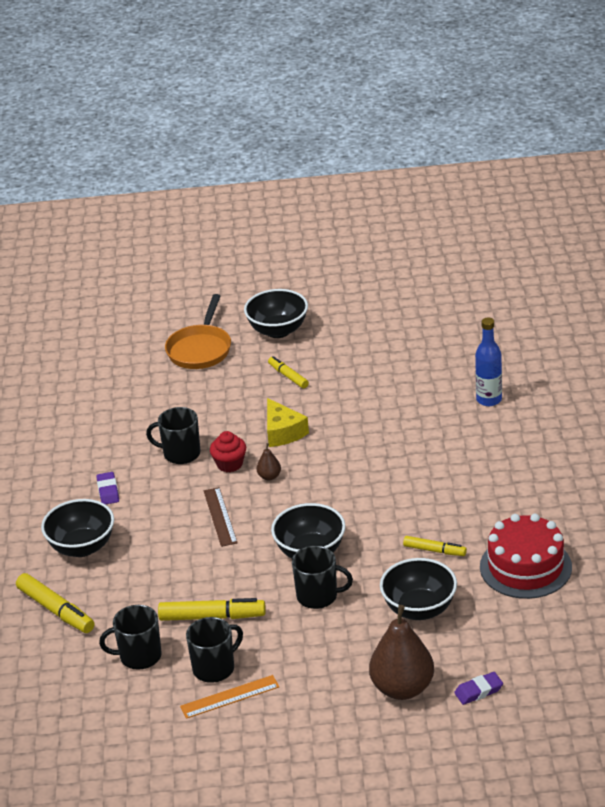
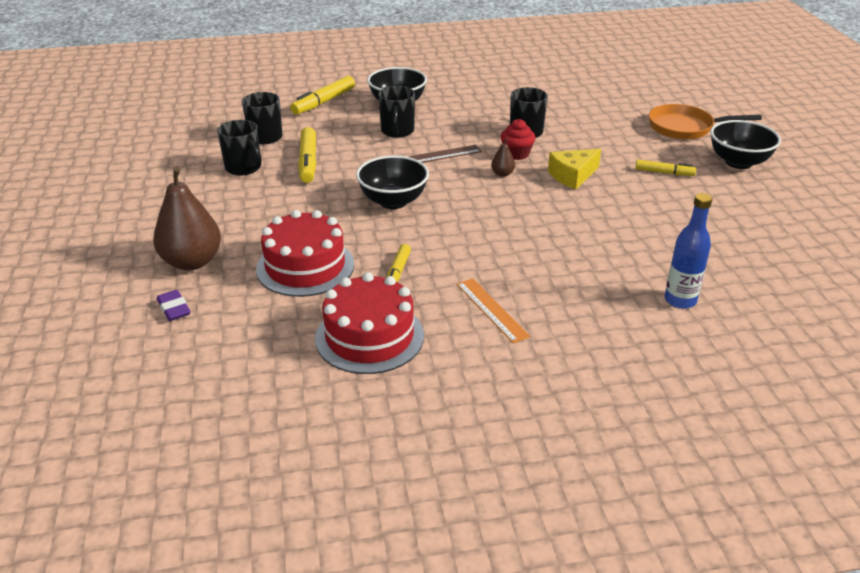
camera: 80 degrees right, 0 degrees up
purple eraser [96,472,119,505] -> none
orange ruler [180,675,279,719] -> orange ruler moved to [457,278,530,343]
yellow marker [268,356,309,388] -> yellow marker turned 60 degrees clockwise [635,160,696,176]
black mug [292,546,353,609] -> black mug moved to [378,86,415,138]
black bowl [380,558,457,620] -> red cake [256,210,354,297]

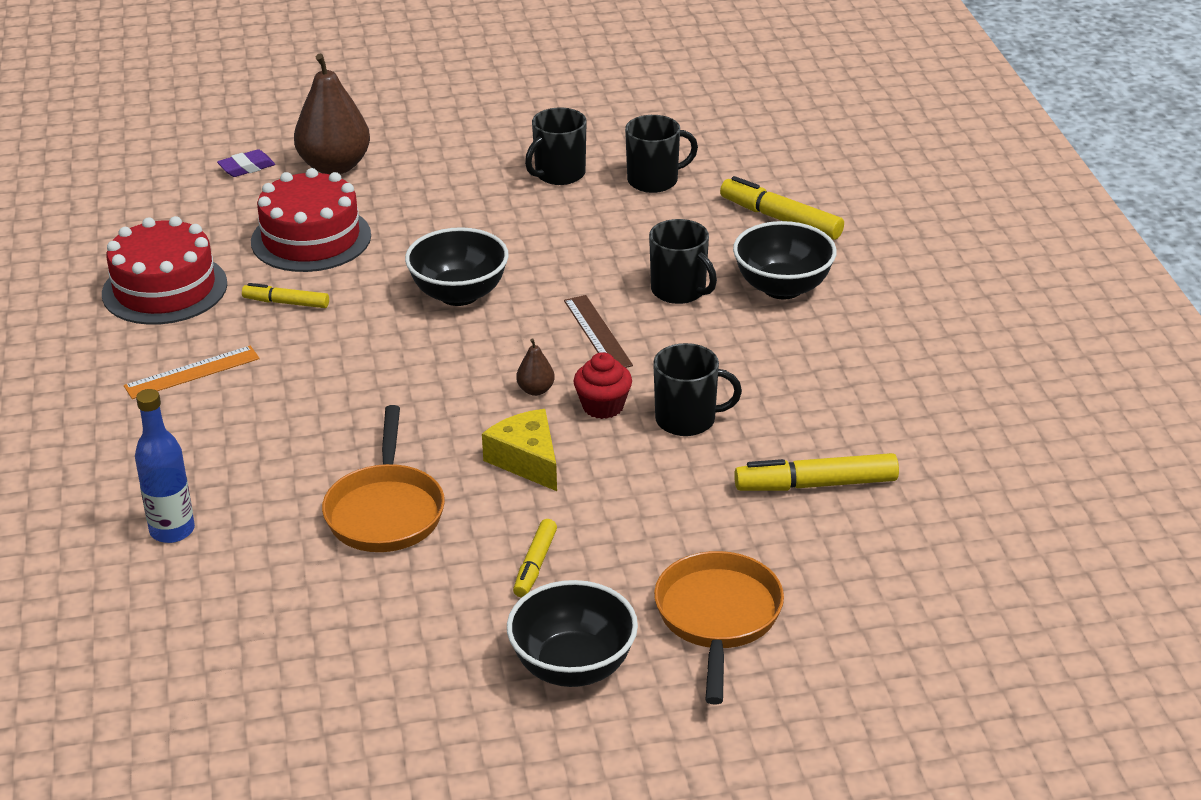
camera: 90 degrees right, 0 degrees up
yellow marker [298,127,316,183] -> yellow marker moved to [734,453,899,491]
black mug [378,86,415,138] -> black mug turned 135 degrees counterclockwise [649,219,717,304]
none -> orange pan [322,405,445,552]

